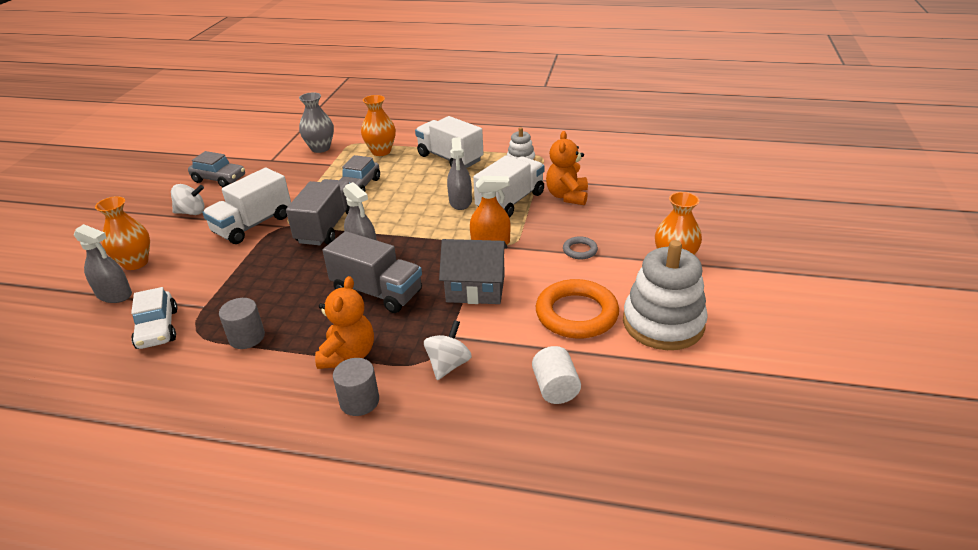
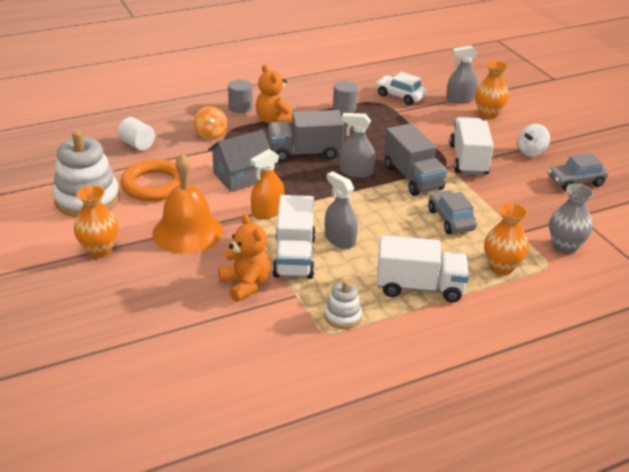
camera: 140 degrees right, 0 degrees up
white spinning top [424,320,472,380] -> orange spinning top [194,106,227,140]
grey ring [563,236,598,259] -> orange bell [152,154,223,254]

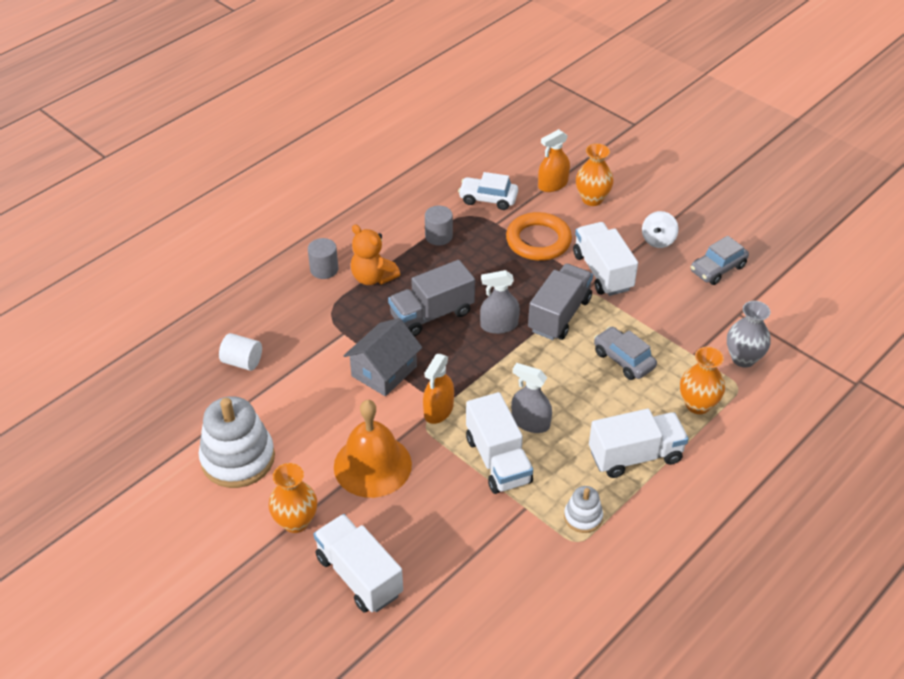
camera: 20 degrees left, 10 degrees up
orange ring [120,159,181,201] -> orange ring moved to [506,212,572,261]
orange spinning top [194,106,227,140] -> none
orange teddy bear [218,214,271,302] -> none
grey truck [384,123,447,196] -> grey truck turned 105 degrees counterclockwise [528,264,593,340]
grey spray bottle [446,45,478,104] -> orange spray bottle [538,129,570,192]
none -> white truck [314,514,403,612]

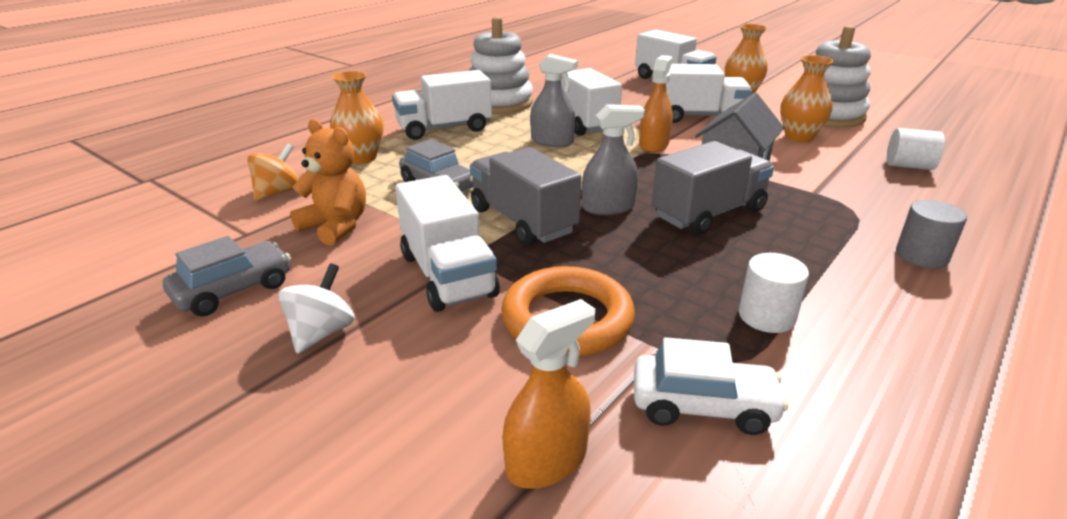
camera: 175 degrees right, 15 degrees down
orange bell [334,400,412,498] -> white truck [666,64,752,123]
orange teddy bear [351,224,400,285] -> orange teddy bear moved to [290,119,366,246]
grey cylinder [425,206,453,246] -> white cylinder [739,253,809,333]
grey truck [528,264,593,340] -> grey truck turned 120 degrees clockwise [470,147,581,246]
white stacking toy [564,486,603,533] -> white stacking toy [469,16,533,114], size x1.99
orange vase [576,144,614,206] -> orange vase moved to [780,55,834,142]
grey vase [727,301,771,367] -> orange spinning top [247,143,299,201]

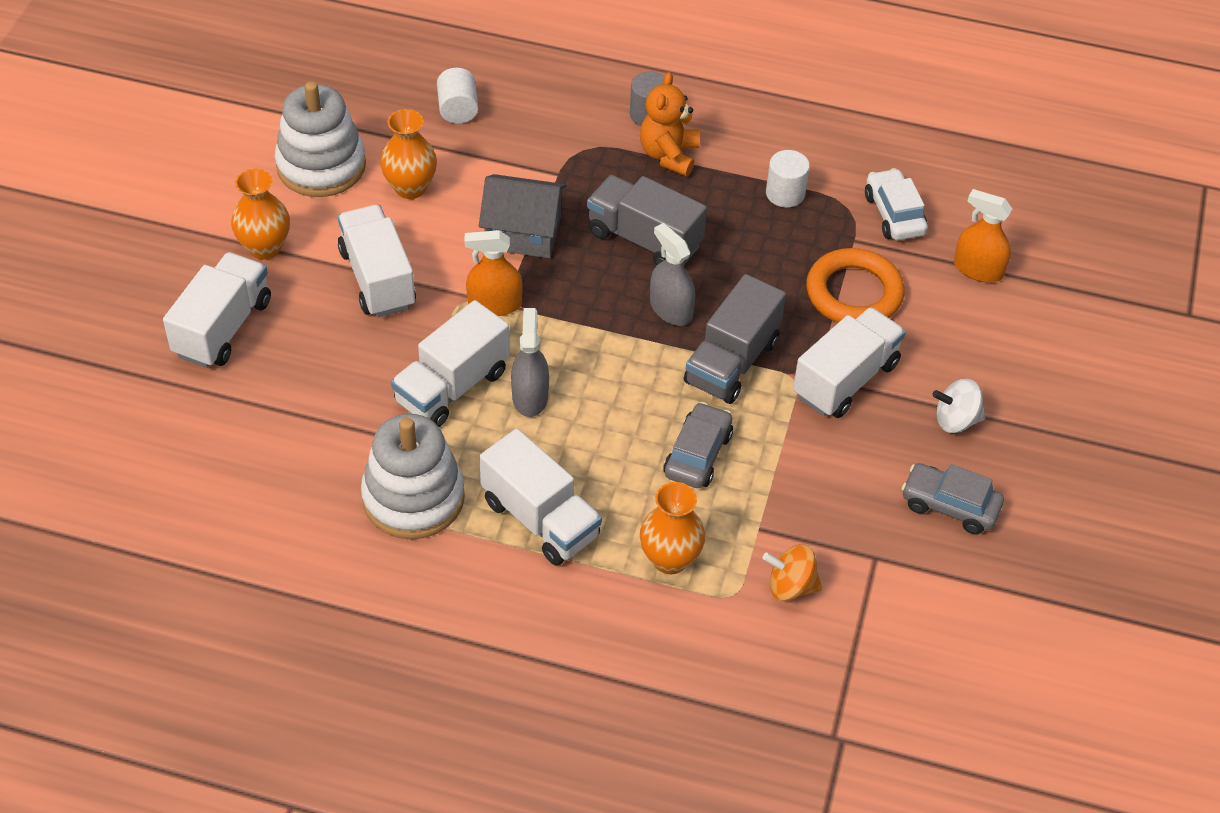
camera: 115 degrees left, 20 degrees up
orange teddy bear [290,119,366,246] -> orange teddy bear moved to [640,72,700,176]

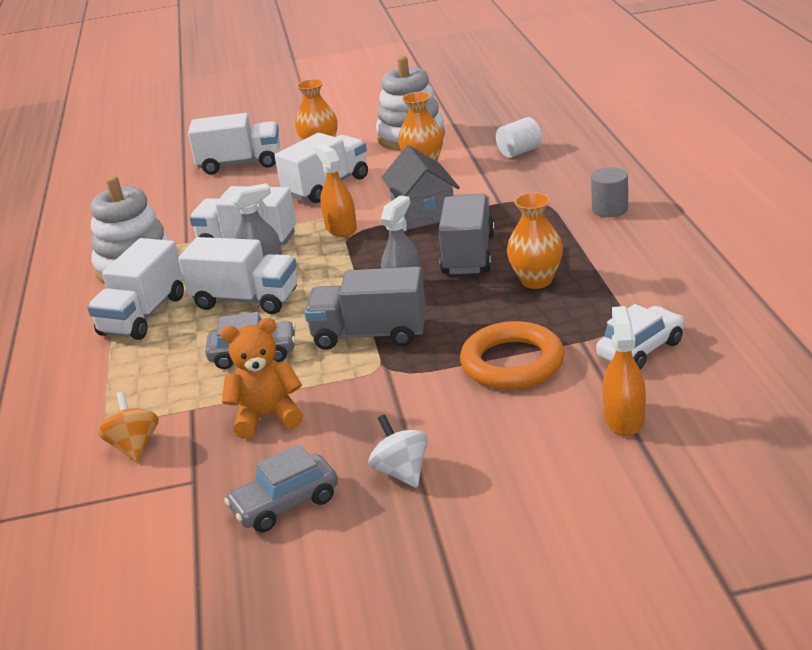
camera: 70 degrees right, 20 degrees down
orange teddy bear [640,72,700,176] -> orange teddy bear moved to [220,318,303,439]
orange vase [640,482,705,574] -> orange vase moved to [507,193,563,289]
white cylinder [766,150,810,208] -> none
white truck [793,307,906,418] -> white truck moved to [178,237,297,314]
grey car [902,463,1004,534] -> grey car turned 120 degrees counterclockwise [224,444,338,532]

